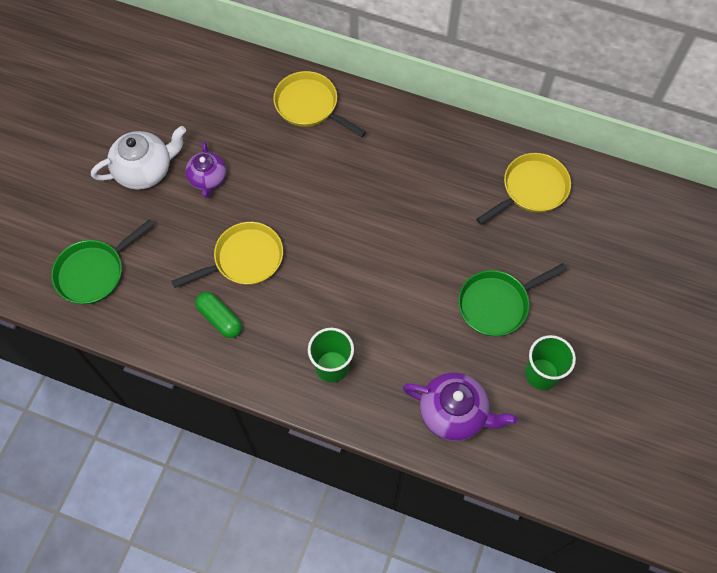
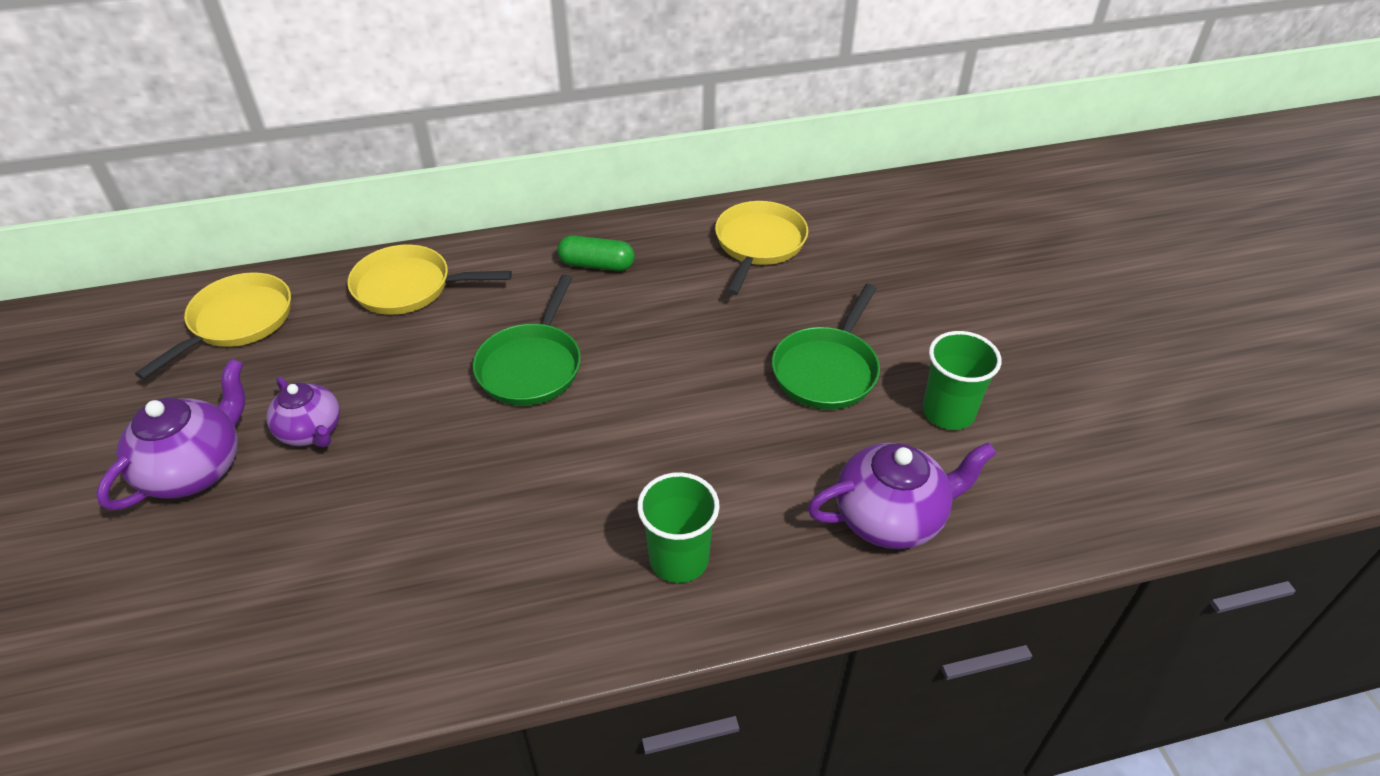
camera: 35 degrees left, 20 degrees down
green pan [51,219,154,304] -> green pan moved to [473,274,581,406]
white teapot [91,126,186,190] -> purple teapot [96,359,245,511]
yellow pan [172,222,283,288] -> yellow pan moved to [135,272,291,380]
green capsule [195,292,242,338] -> green capsule moved to [557,235,635,271]

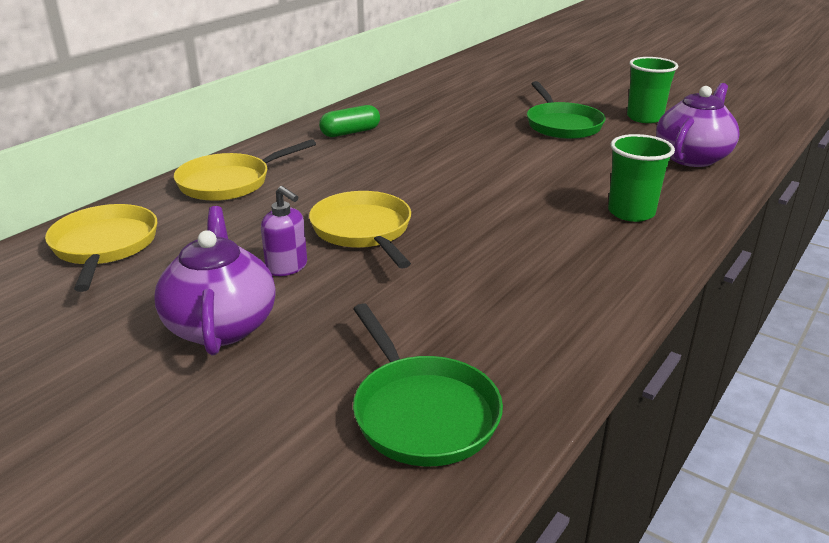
camera: 40 degrees left, 15 degrees down
purple teapot [266,376,340,447] -> purple soap dispenser [261,186,307,276]
green pan [473,274,581,406] -> green pan moved to [353,303,503,466]
yellow pan [715,201,808,295] -> yellow pan moved to [309,191,411,269]

